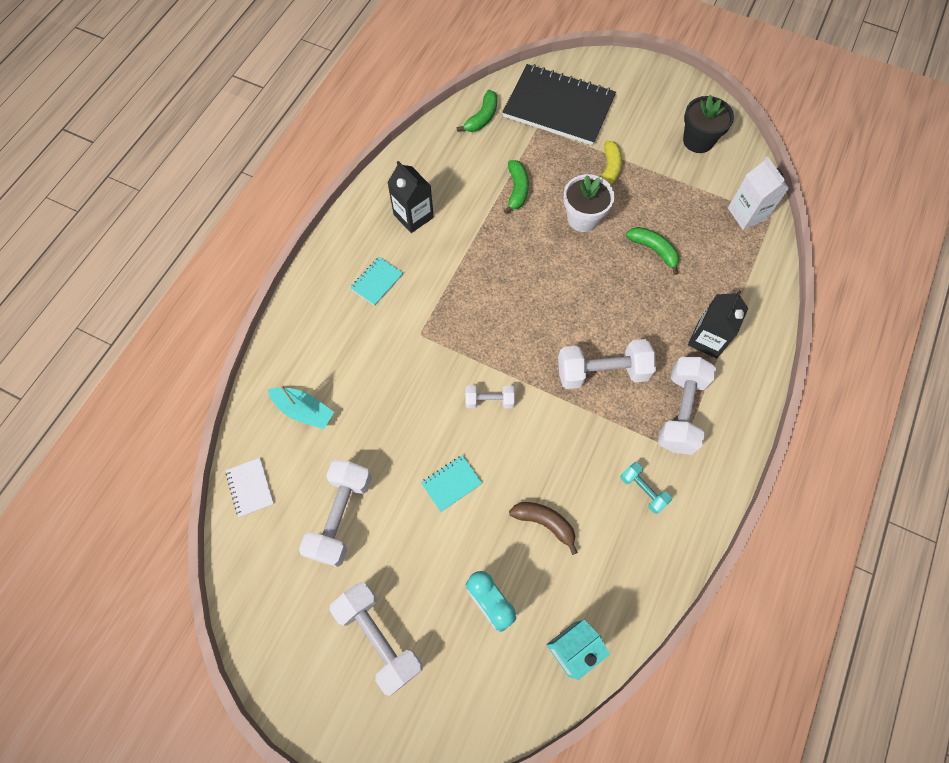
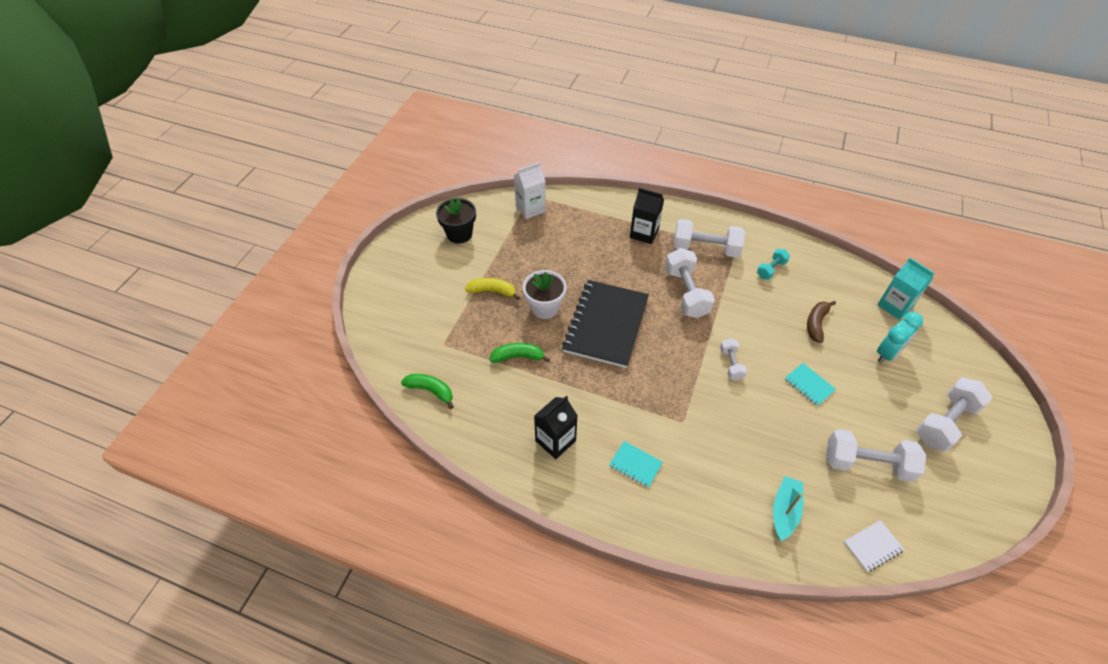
camera: 95 degrees left, 15 degrees down
black notebook [503,64,616,146] -> black notebook moved to [562,280,649,368]
green banana [626,227,679,275] -> none

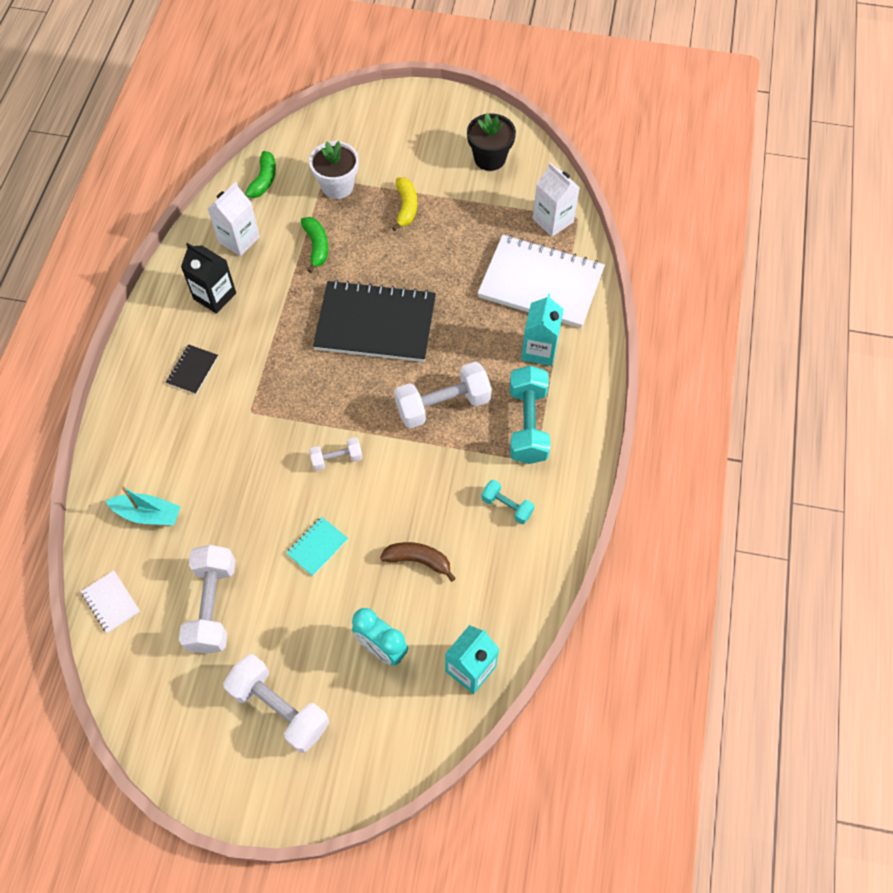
camera: 80 degrees right, 10 degrees up
white flower pot [523,270,566,319] -> white flower pot moved to [309,141,359,199]
turquoise notebook [609,441,663,488] -> black notebook [166,344,218,394]
black carton [630,188,664,244] -> turquoise carton [521,294,564,366]
white dumbbell [674,219,745,258] -> turquoise dumbbell [510,366,550,464]
none -> white carton [207,182,260,256]
none -> white notebook [478,235,605,328]

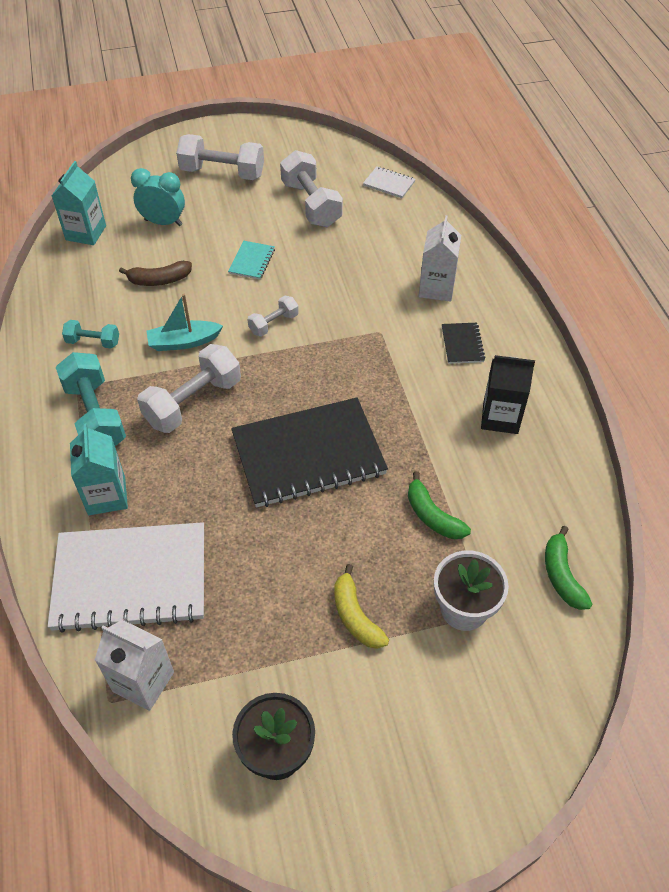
camera: 155 degrees right, 10 degrees down
turquoise boat [105,486,181,525] -> turquoise boat moved to [147,294,223,351]
white carton [207,182,260,256] -> white carton moved to [419,215,461,302]

